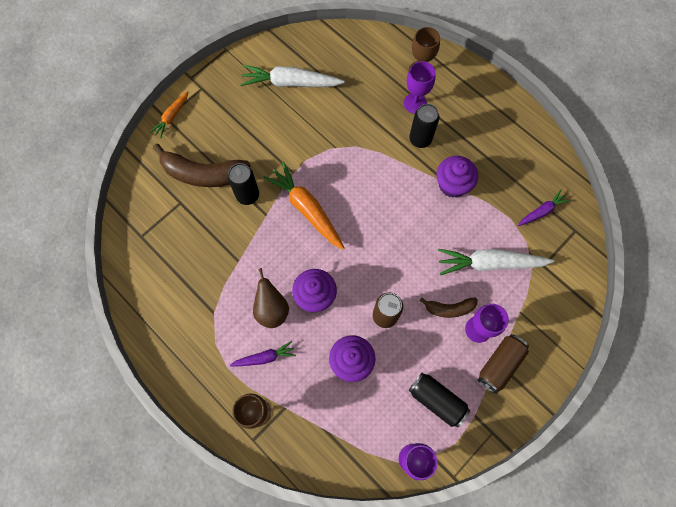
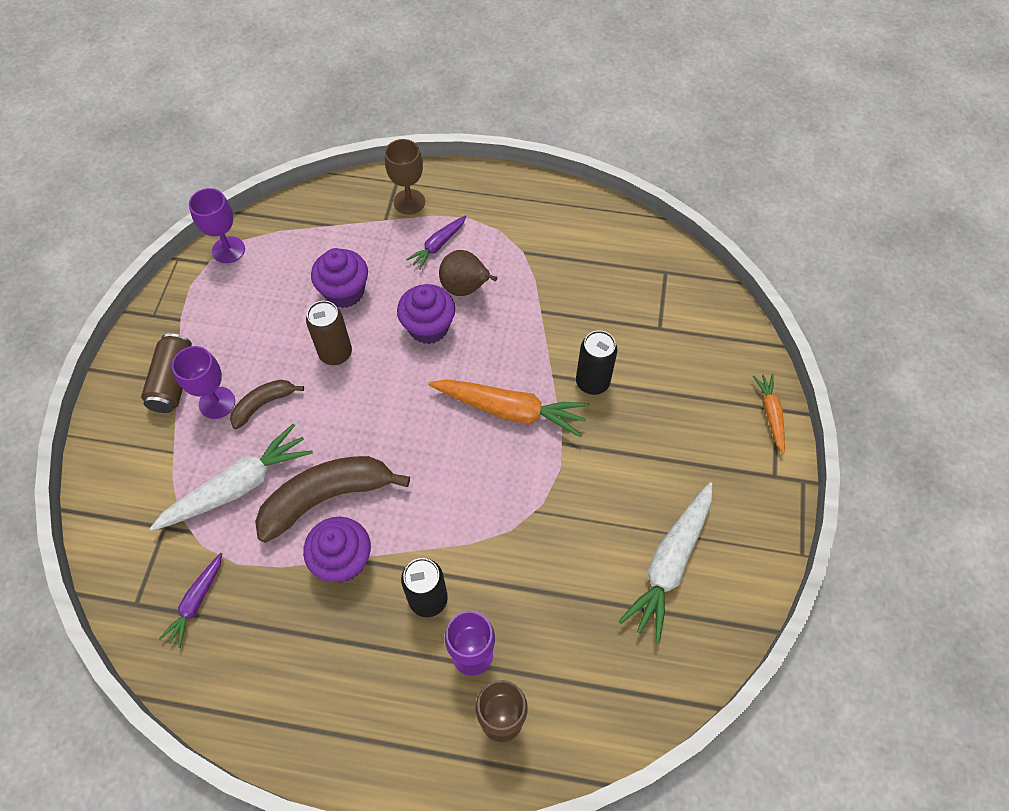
camera: 145 degrees right, 10 degrees down
brown banana [153,144,251,187] -> brown banana moved to [255,456,410,543]
white carrot [240,65,345,87] -> white carrot turned 150 degrees clockwise [619,482,712,643]
black can [409,373,470,428] -> none

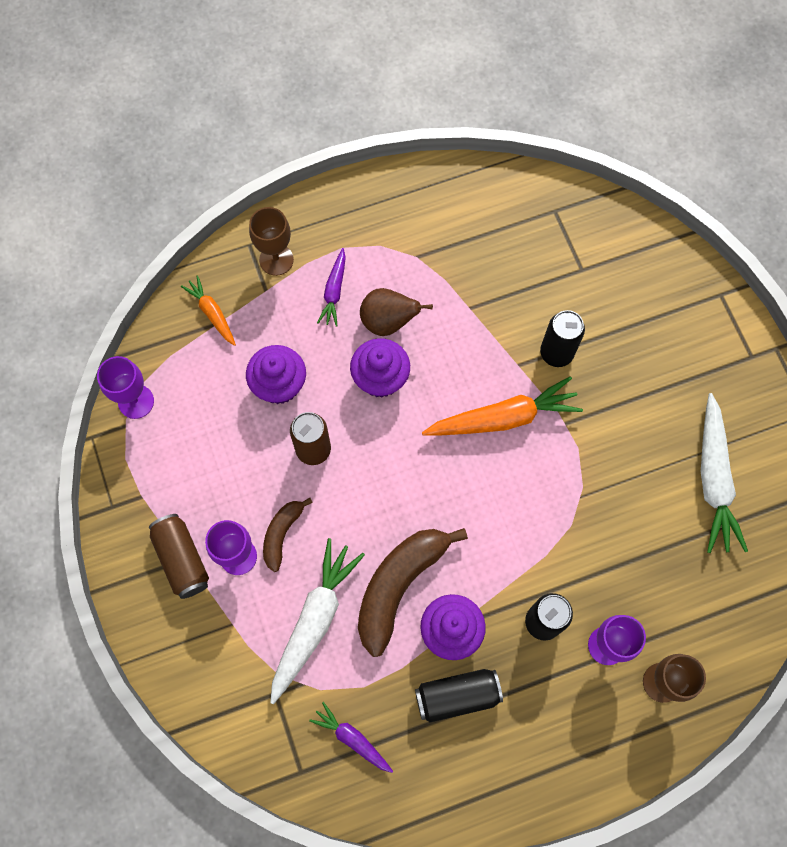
camera: 30 degrees left, 10 degrees up
purple carrot [159,553,222,648] -> purple carrot turned 135 degrees clockwise [309,702,393,773]
orange carrot [753,374,785,454] -> orange carrot moved to [181,275,236,346]
none -> black can [415,669,503,723]

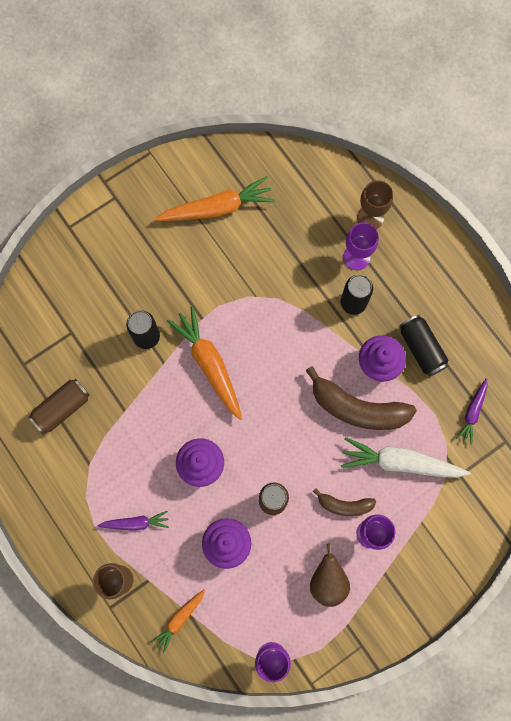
camera: 105 degrees left, 5 degrees up
brown can [149,514,209,599] -> brown can moved to [28,379,90,435]
brown pear [360,288,433,336] -> brown pear moved to [310,544,350,607]
white carrot [701,393,748,553] -> orange carrot [155,176,275,221]

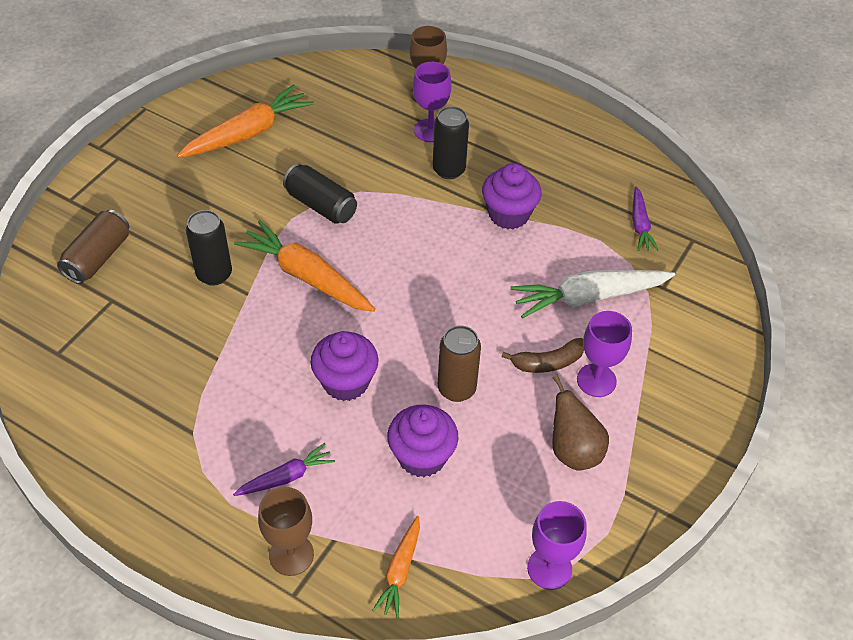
camera: 25 degrees left, 25 degrees down
brown can [28,379,90,435] -> brown can moved to [57,210,129,284]
brown banana [306,366,417,430] -> none
black can [399,315,448,377] -> black can moved to [283,163,357,224]

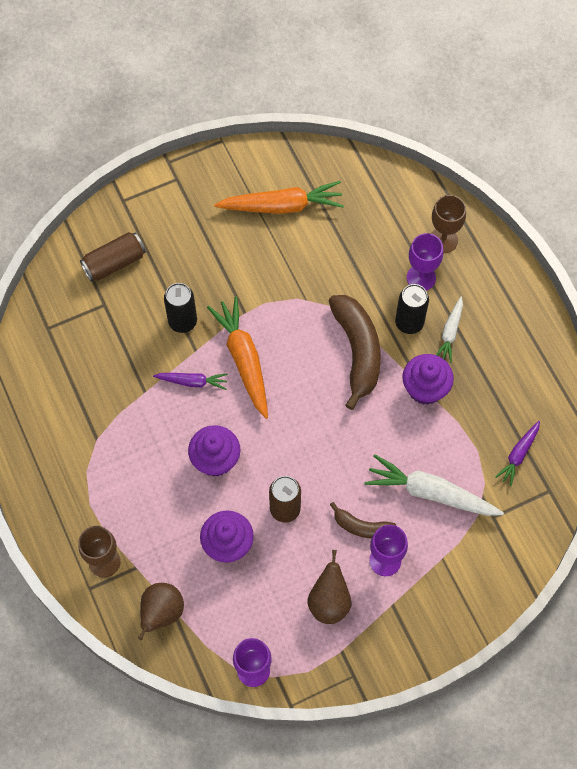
camera: 35 degrees right, 15 degrees up
purple carrot [233,443,335,496] -> purple carrot moved to [153,373,228,390]
black can [283,163,357,224] -> none
orange carrot [372,516,420,618] -> brown pear [138,583,184,640]
none -> brown banana [329,295,381,410]
none -> white carrot [436,296,463,363]

